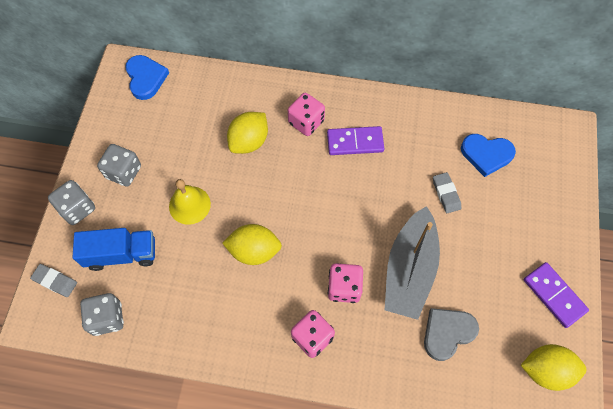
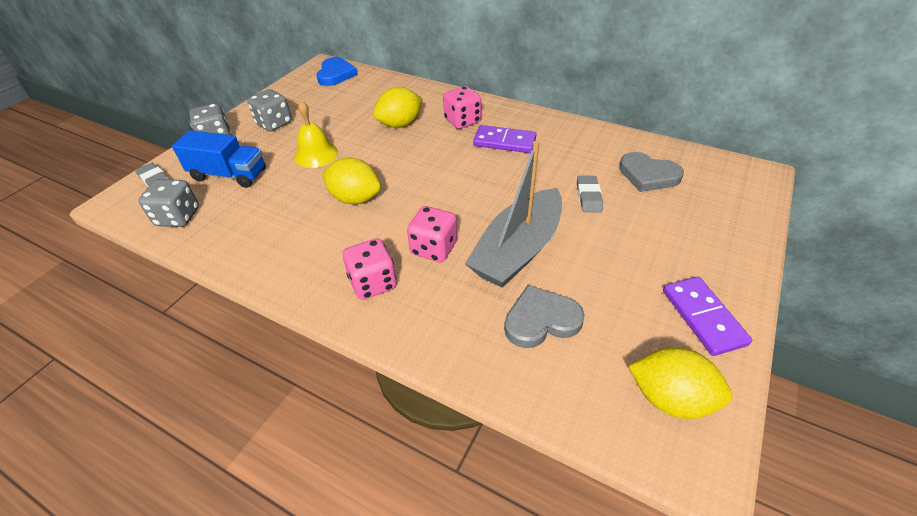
camera: 20 degrees right, 20 degrees down
blue heart [461,134,516,177] -> grey heart [619,152,684,192]

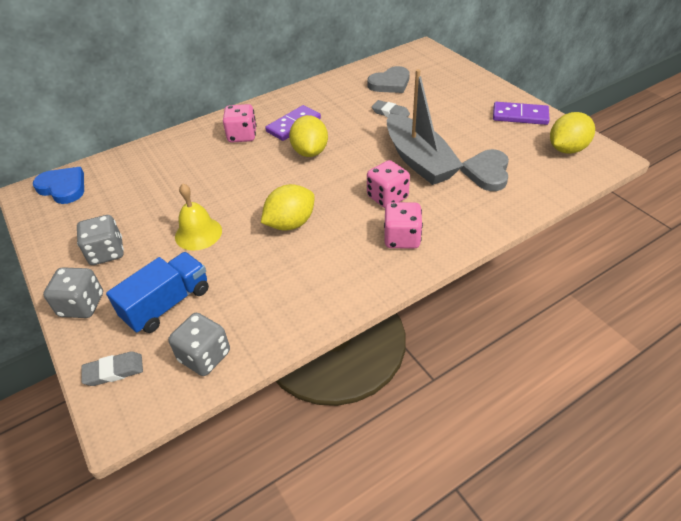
camera: 60 degrees left, 0 degrees up
yellow lemon [373,87,423,128] -> yellow lemon moved to [289,115,328,157]

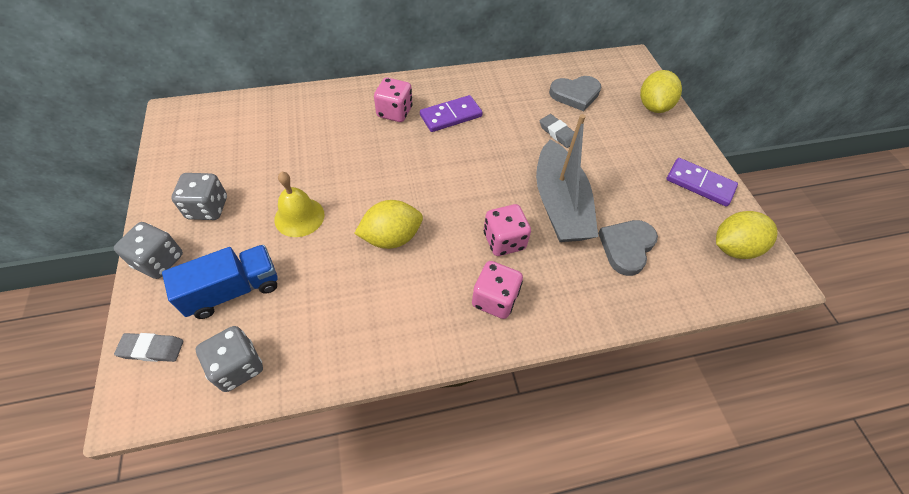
camera: 15 degrees right, 10 degrees up
blue heart [33,167,84,204] -> none
yellow lemon [289,115,328,157] -> yellow lemon moved to [640,70,682,113]

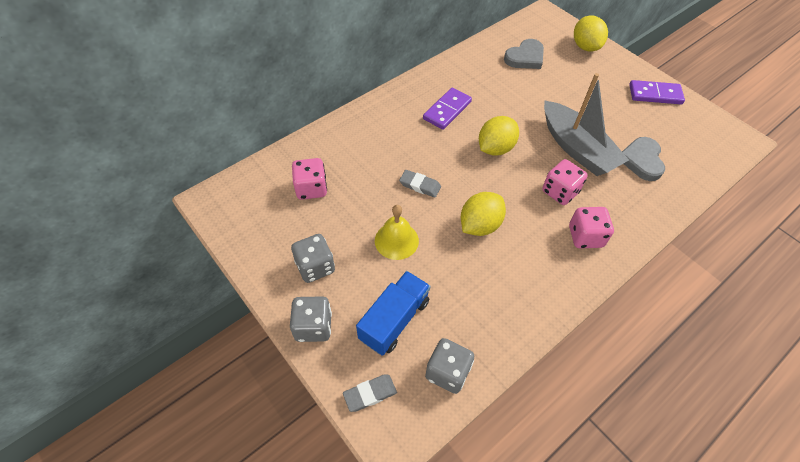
camera: 25 degrees left, 0 degrees up
pink dice [374,78,412,122] -> pink dice moved to [292,158,327,200]
grey eraser [540,114,574,148] -> grey eraser moved to [399,170,441,198]
yellow lemon [716,211,778,259] -> yellow lemon moved to [479,116,519,156]

